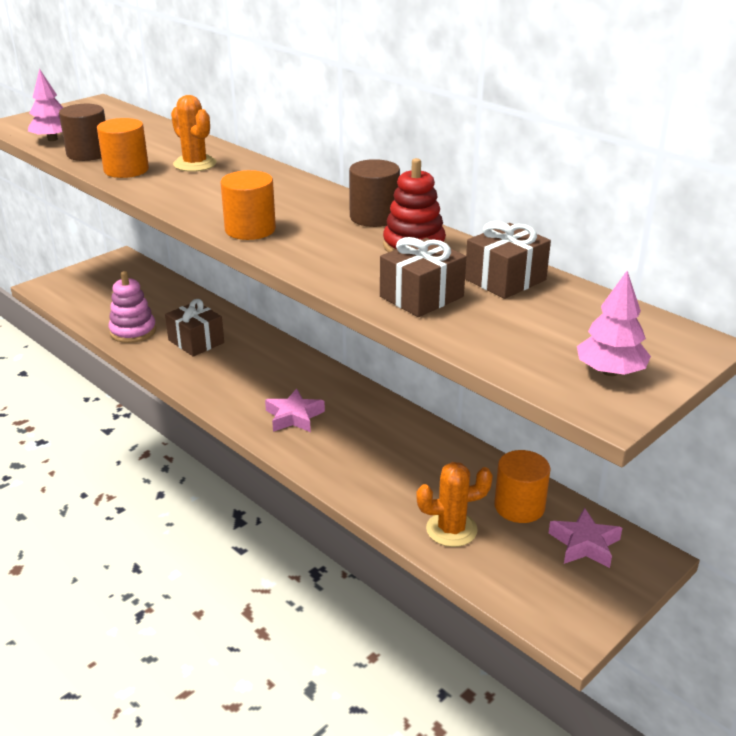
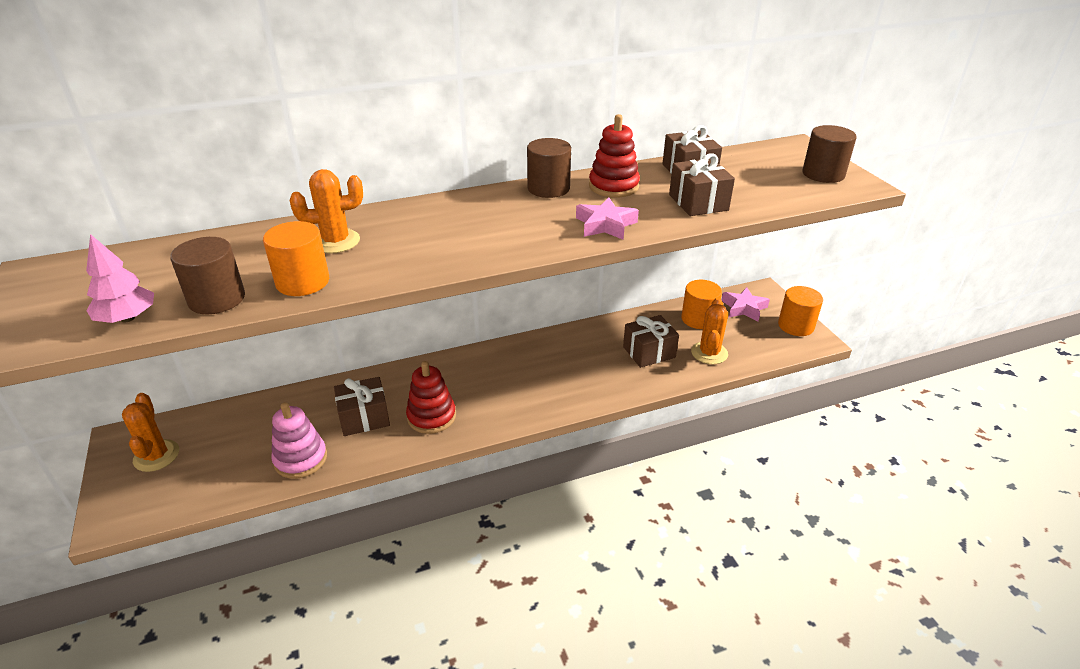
camera: 65 degrees left, 5 degrees up
orange cylinder [221,170,276,240] -> orange cylinder moved to [778,286,823,336]
pink star [265,388,325,432] -> pink star moved to [576,197,639,240]
pink tree [577,271,651,376] -> brown cylinder [802,125,856,183]
none -> orange cactus [122,393,179,472]
none -> red stacking toy [406,361,456,434]
none -> brown gift [623,315,679,368]

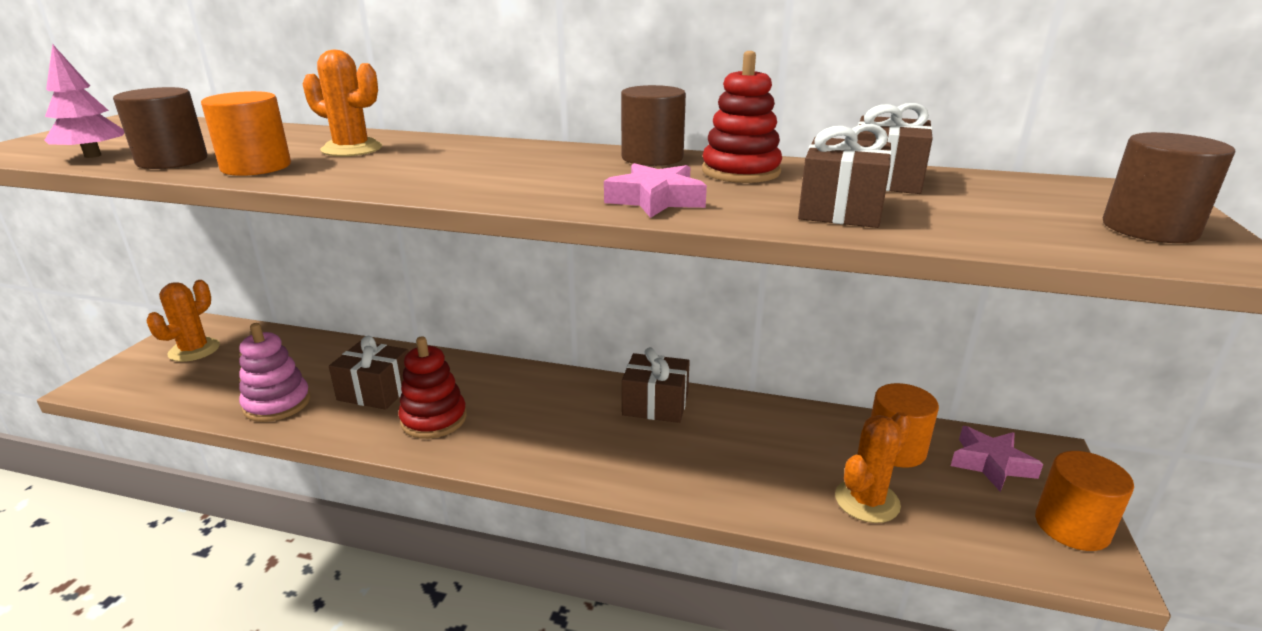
camera: 35 degrees right, 10 degrees down
brown gift [623,315,679,368] -> brown gift moved to [622,347,690,423]

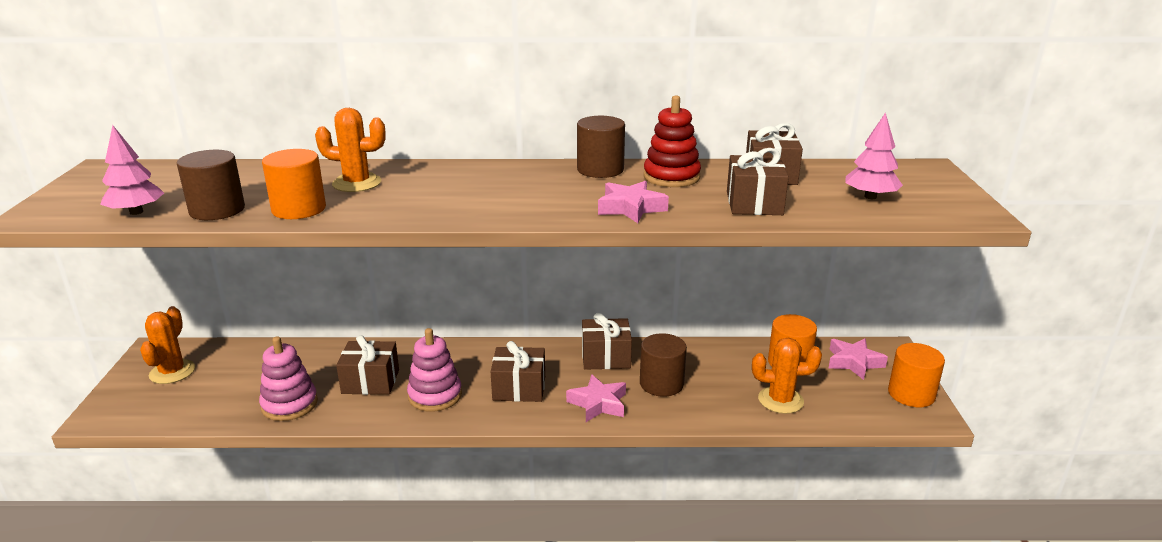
camera: 15 degrees left, 0 degrees up
red stacking toy [398,336,467,439] -> pink stacking toy [407,328,462,412]
orange cactus [835,411,911,523] -> orange cactus turned 60 degrees clockwise [752,338,822,414]
brown cylinder [1103,132,1235,243] -> brown cylinder moved to [640,333,687,397]
none -> brown gift [491,341,545,402]
none -> pink star [566,374,626,422]
none -> pink tree [845,112,903,199]

